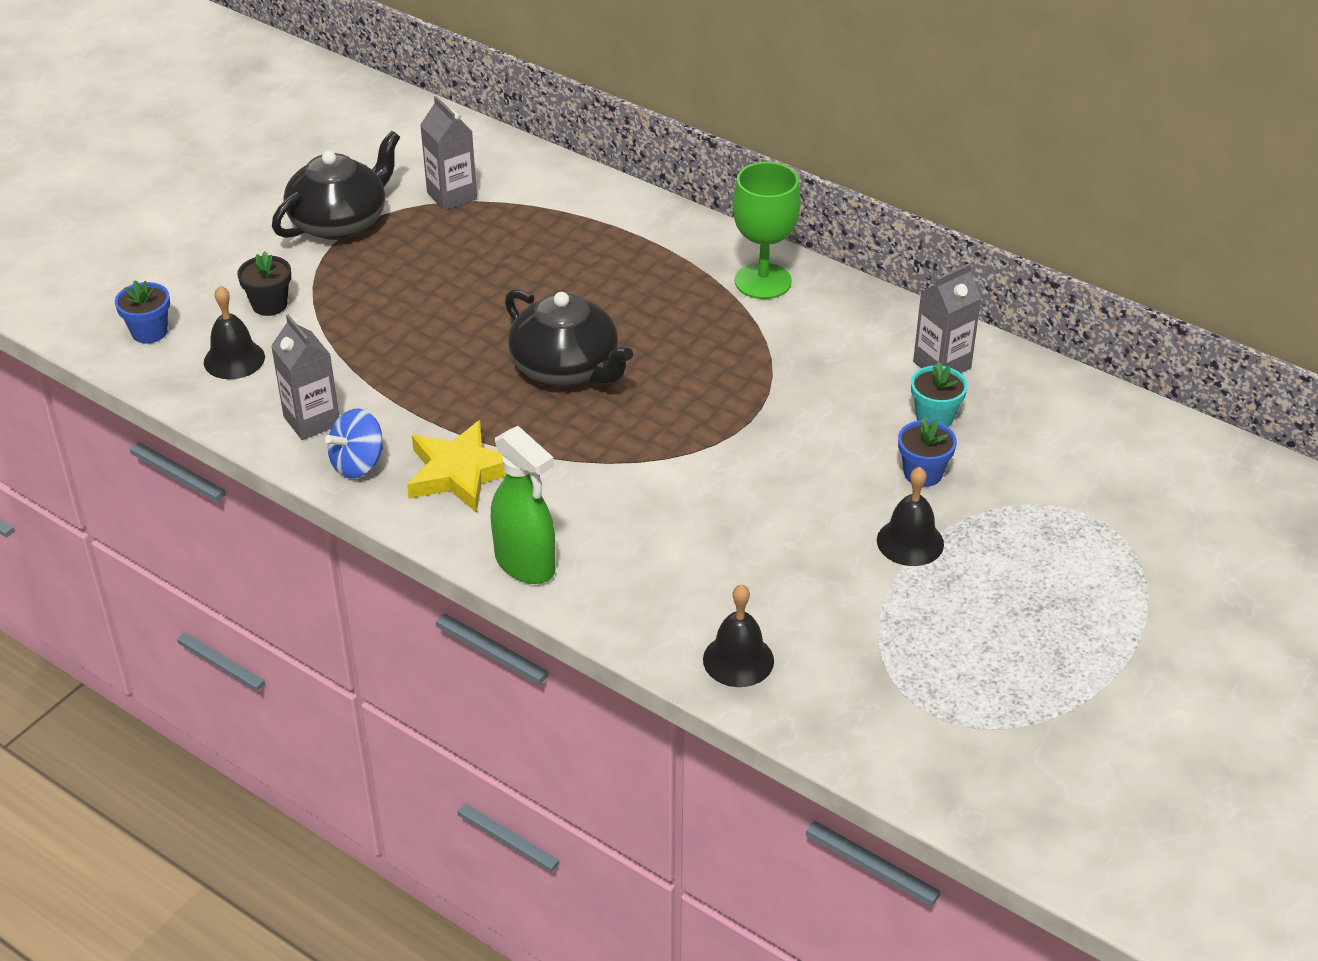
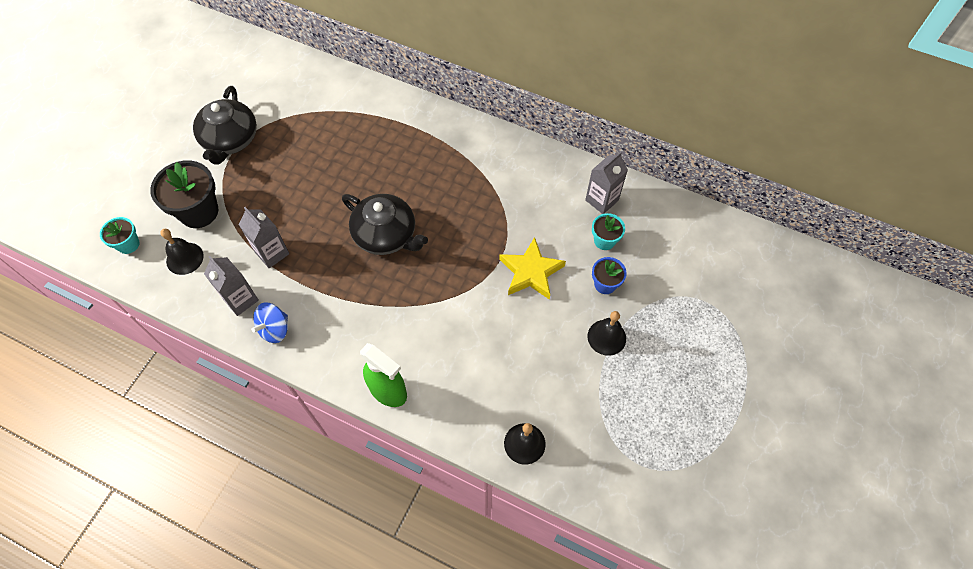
camera: 10 degrees left, 20 degrees up
blue flower pot [115,280,170,343] -> turquoise flower pot [100,217,140,254]
black flower pot [237,251,291,316] -> black flower pot [150,160,218,228], size x1.83
black teapot [272,131,400,240] -> black teapot turned 150 degrees clockwise [193,86,257,165]
yellow star [407,420,506,513] -> yellow star moved to [499,237,566,300]
grey carton [420,96,477,211] -> grey carton moved to [239,207,289,268]
green goblet [733,162,801,299] -> none

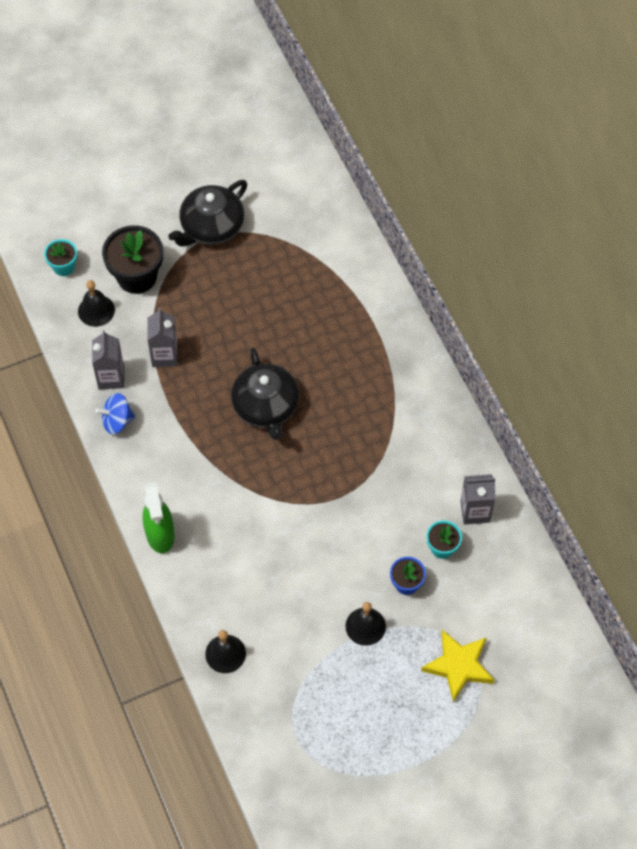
camera: 40 degrees right, 0 degrees up
yellow star [499,237,566,300] -> yellow star moved to [421,630,494,702]

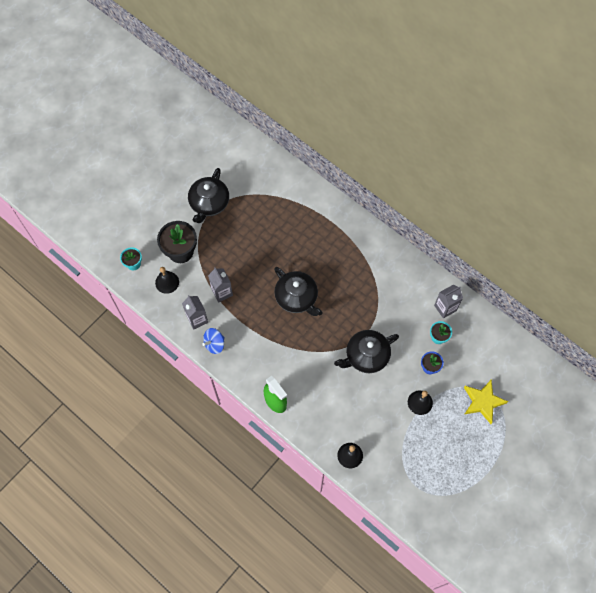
camera: 25 degrees left, 5 degrees up
none -> black teapot [334,330,399,373]

